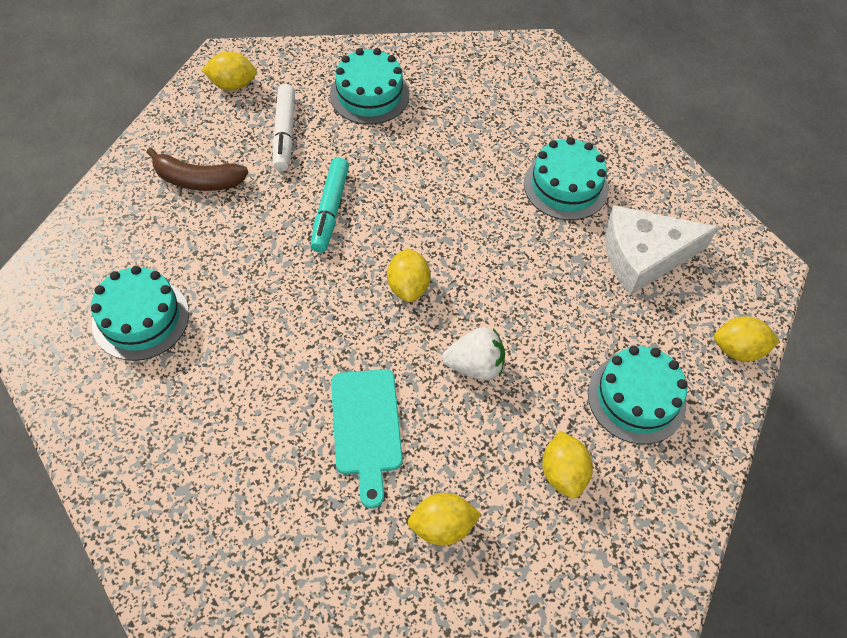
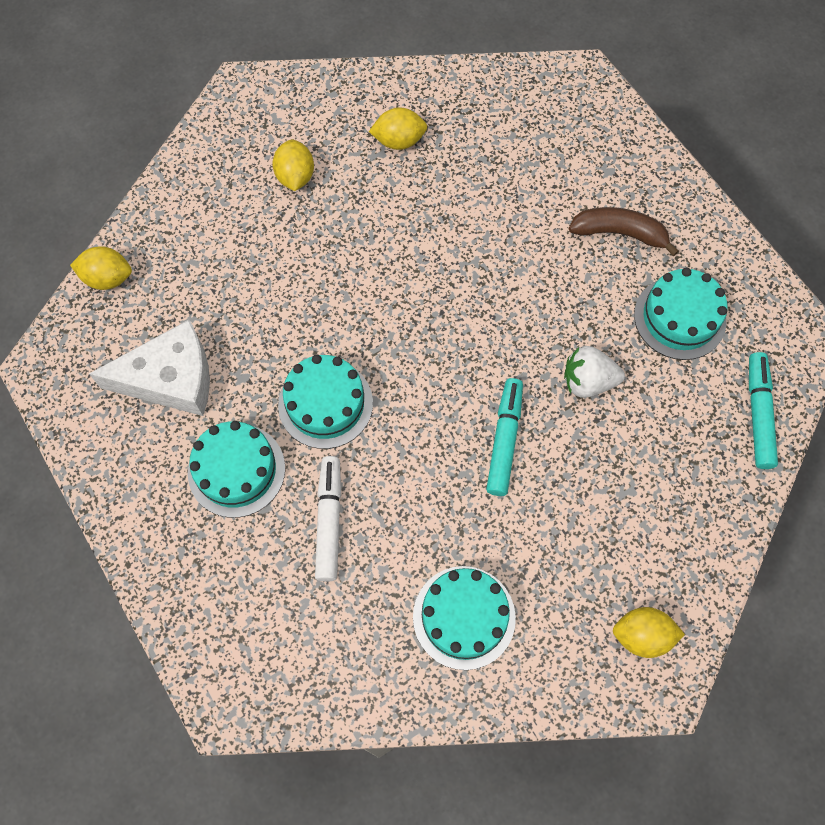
camera: 175 degrees left, 10 degrees up
brown banana [146,147,248,191] -> brown banana moved to [569,207,679,256]
white marker [272,84,295,171] -> white marker moved to [315,456,341,581]
turquoise cutting board [331,369,403,509] -> none
yellow lemon [387,248,431,302] -> none
white strawberry [442,327,505,381] -> white strawberry moved to [564,346,625,398]
turquoise cake [588,346,688,444] -> turquoise cake moved to [278,354,373,449]
none -> turquoise marker [749,352,778,469]

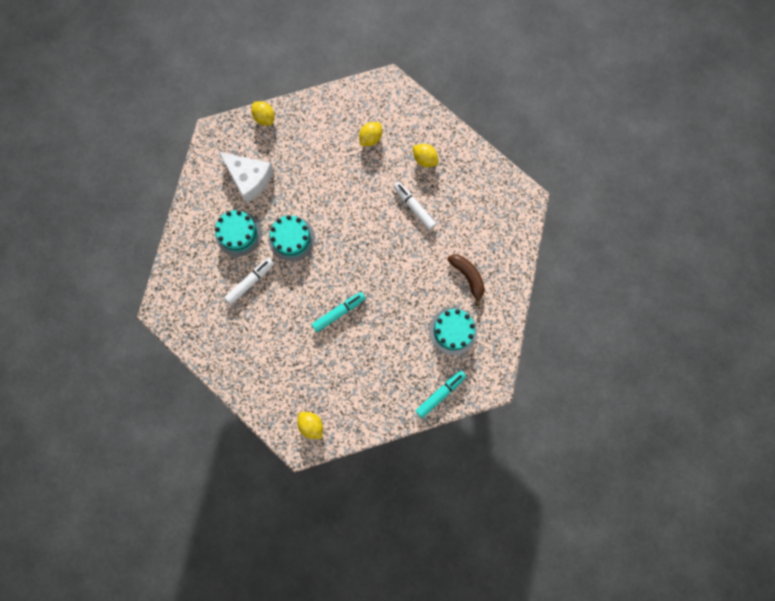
camera: 45 degrees right, 10 degrees up
turquoise cake [413,566,516,670] -> none
white strawberry [564,346,625,398] -> none
none -> white marker [393,182,436,230]

